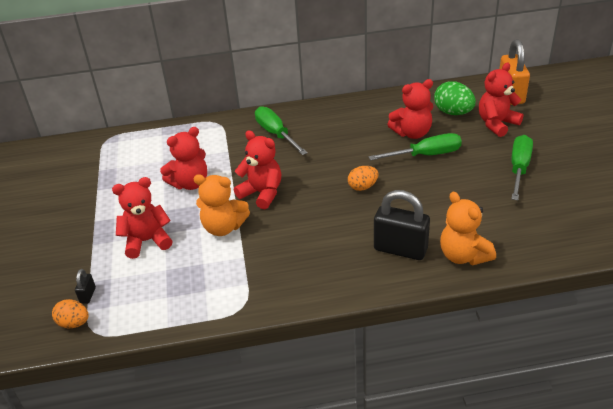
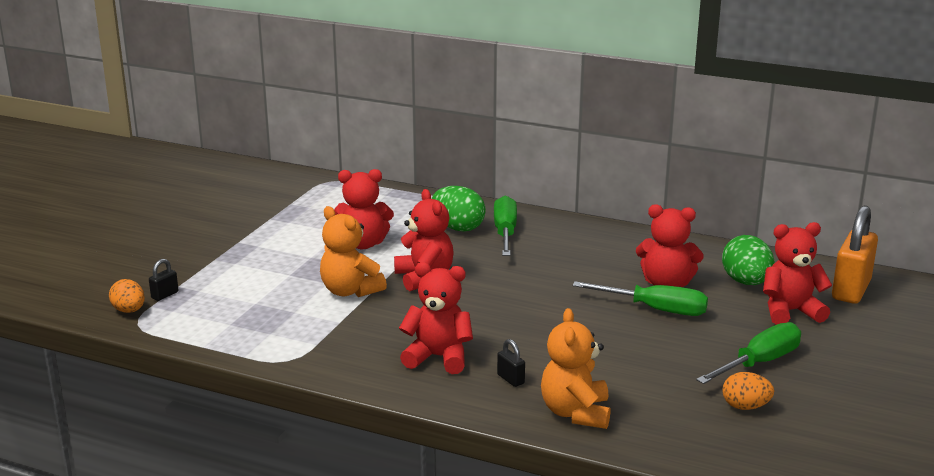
camera: 30 degrees right, 15 degrees down
red teddy bear [112,177,173,259] -> red teddy bear moved to [399,262,473,374]
orange egg [348,166,379,191] -> orange egg moved to [722,372,774,410]
black padlock [374,190,430,260] -> black padlock [497,339,525,387], size x0.44
none -> green egg [432,186,486,232]

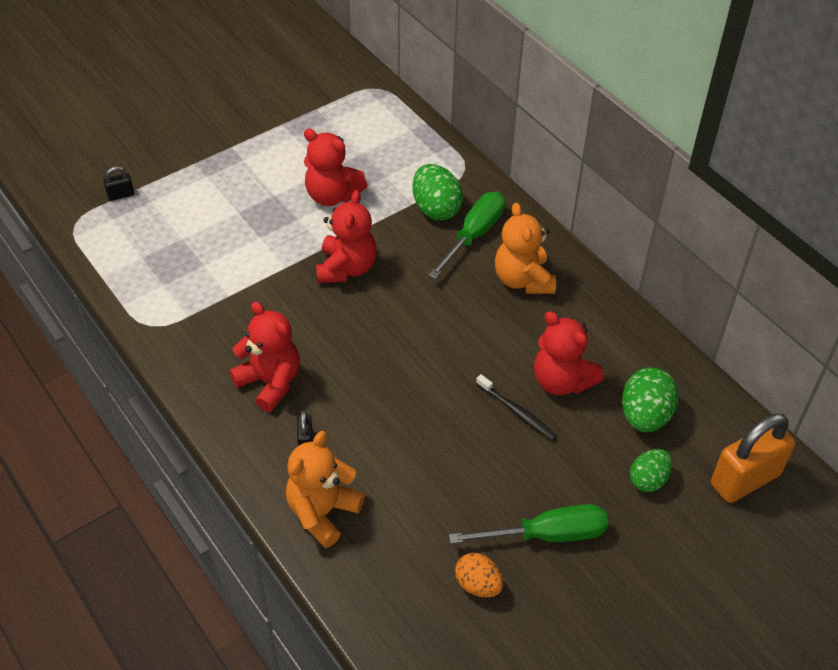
camera: 30 degrees right, 25 degrees up
orange egg [109,279,145,313] -> none
orange teddy bear [320,206,387,297] -> orange teddy bear moved to [495,202,556,294]
green screwdriver [573,281,708,316] -> black toothbrush [476,374,557,441]
red teddy bear [763,222,832,325] -> green egg [630,449,672,492]

